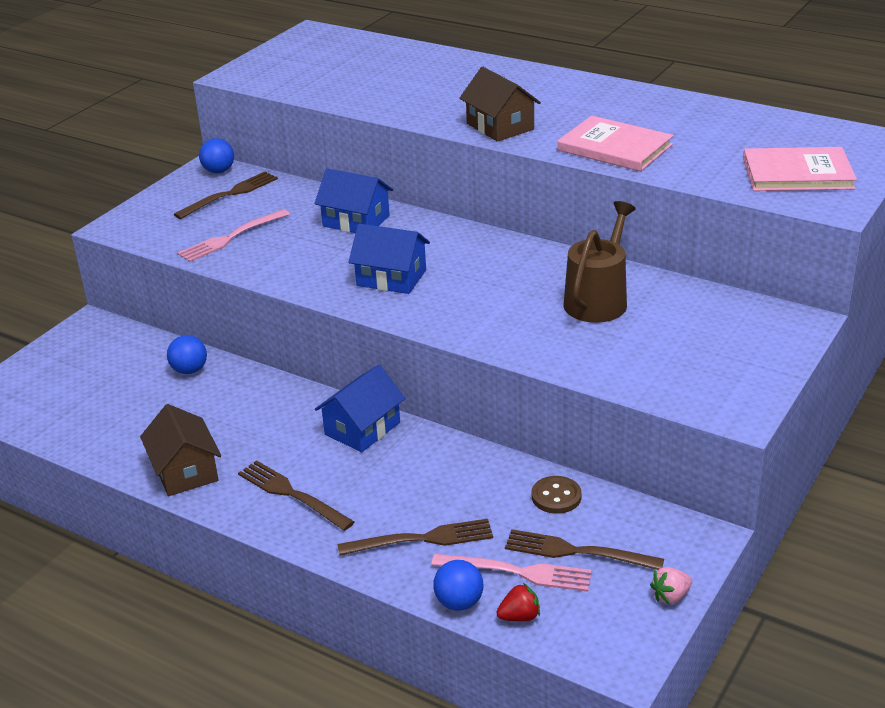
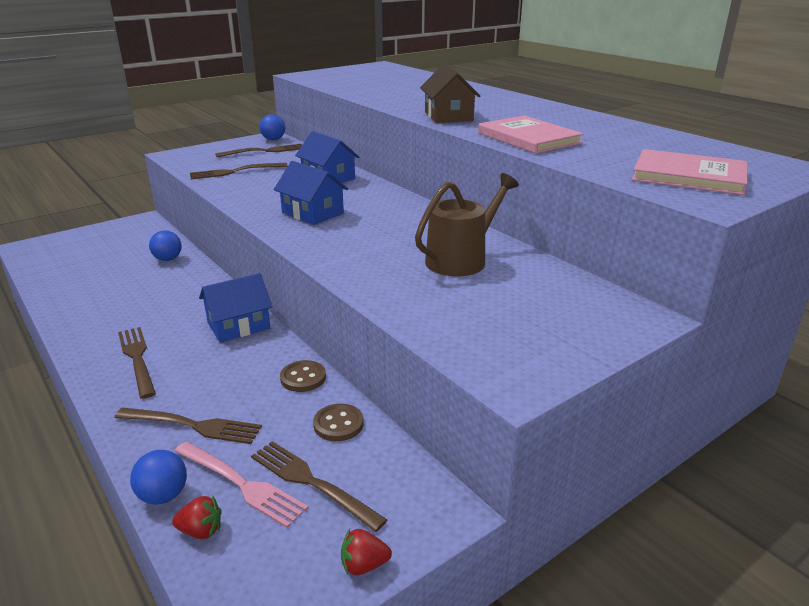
camera: 20 degrees right, 5 degrees down
brown house [140,404,221,496] -> none
pink fork [178,209,290,262] -> brown fork [190,163,288,179]
pink strawberry [650,567,692,604] -> red strawberry [341,529,392,575]
none -> brown button [280,360,326,392]

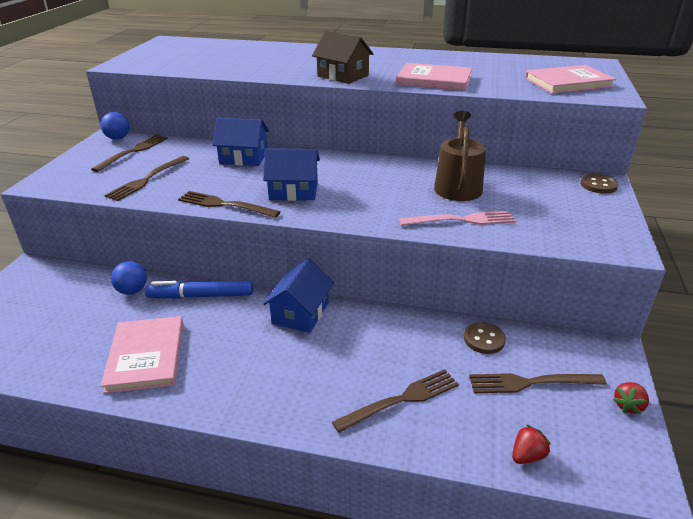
camera: 40 degrees left, 5 degrees up
brown fork [118,327,156,399] -> brown fork moved to [178,191,281,218]
blue ball [130,450,187,505] -> none
pink fork [174,441,308,528] -> pink fork moved to [399,211,516,226]
brown button [280,360,326,392] -> brown button moved to [580,174,618,194]
none -> pink book [101,316,183,394]
none -> blue marker [145,281,253,299]

